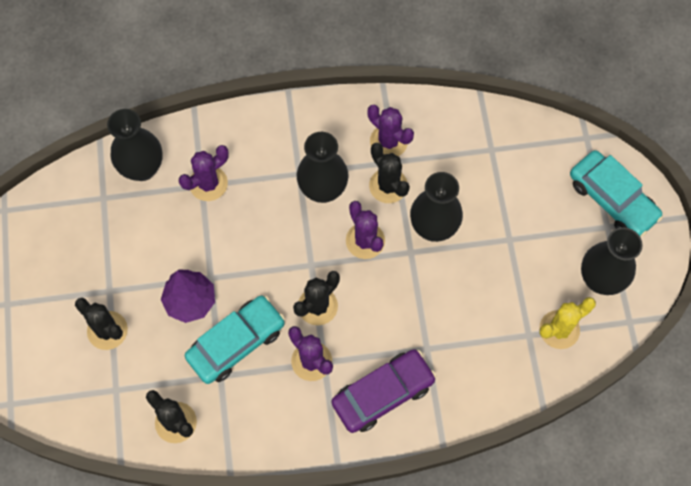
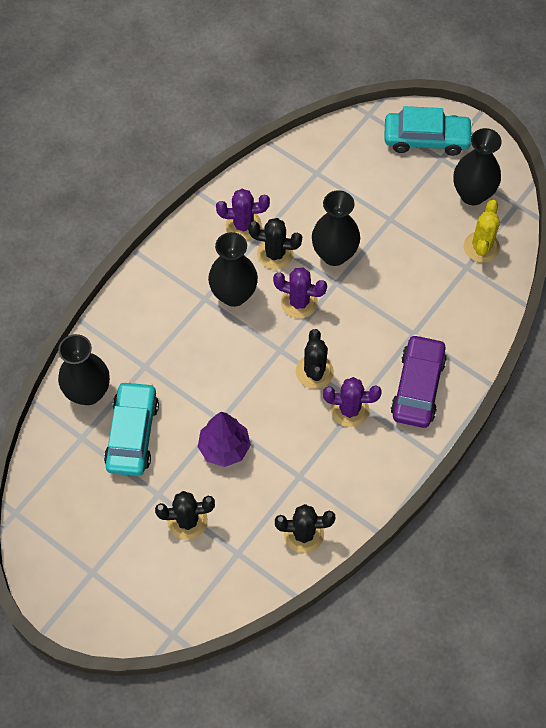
camera: 45 degrees left, 5 degrees down
purple cactus [179,145,228,201] -> none
turquoise car [185,295,285,384] -> turquoise car moved to [104,381,159,476]

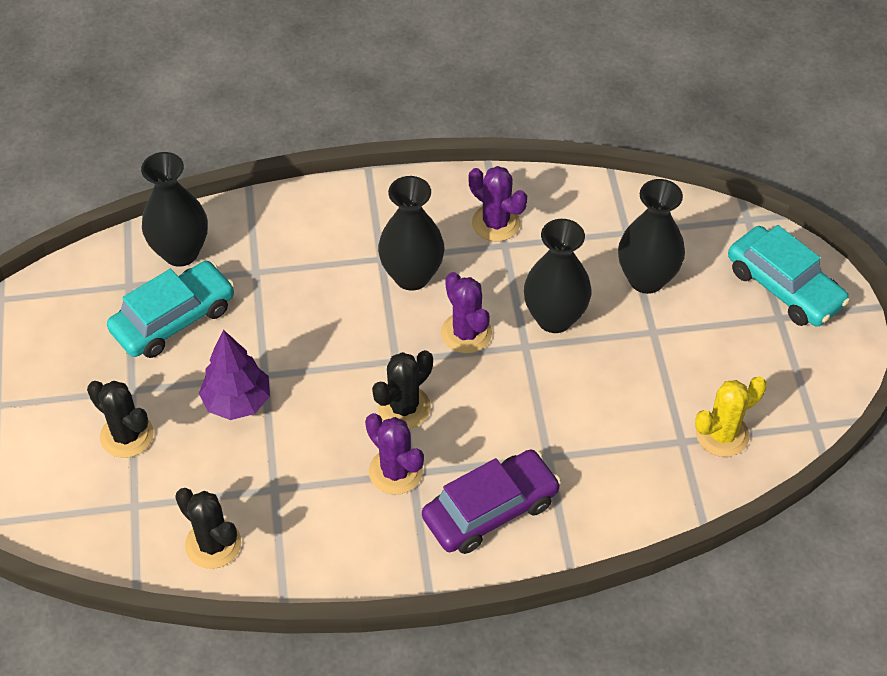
camera: 45 degrees right, 10 degrees down
black cactus [248,218,302,269] -> none
black vase [454,128,502,205] -> black vase moved to [618,179,685,294]

